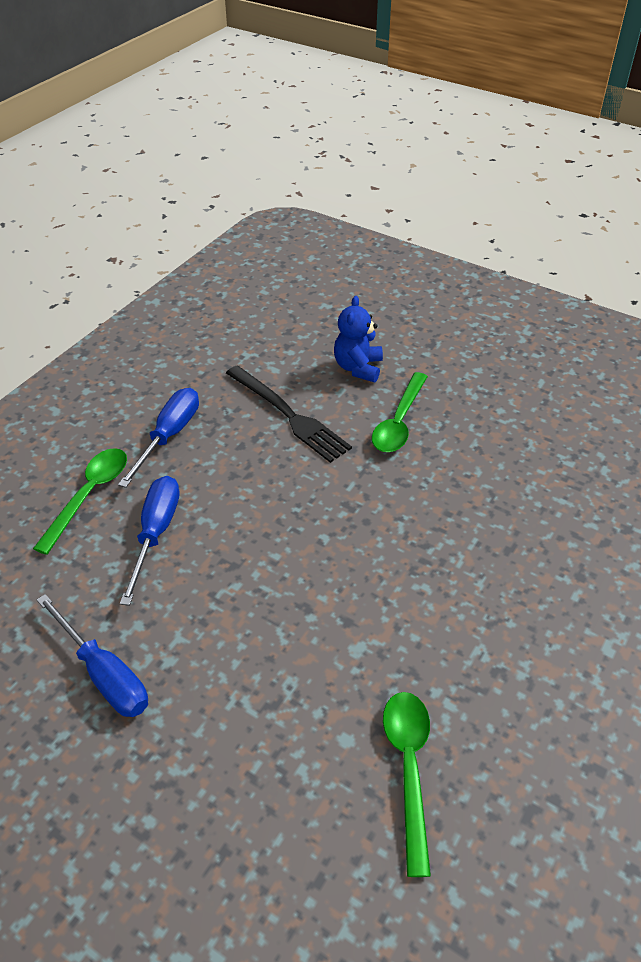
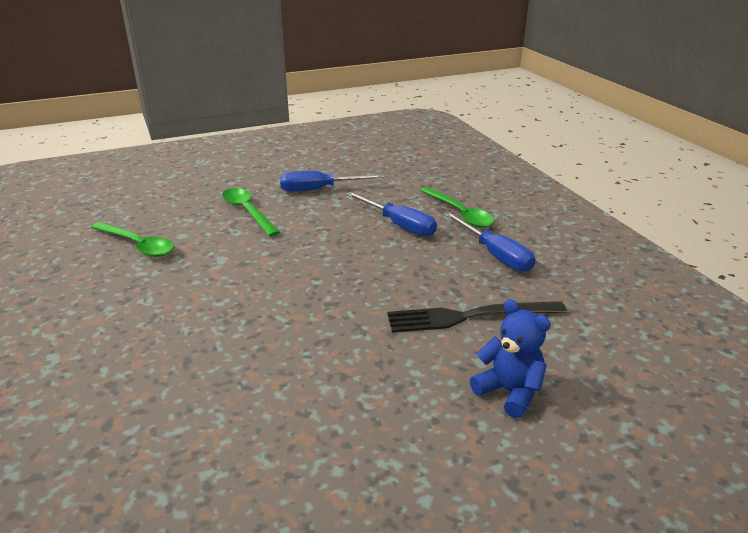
camera: 125 degrees right, 15 degrees down
green spoon [372,372,428,452] -> green spoon moved to [222,188,280,237]

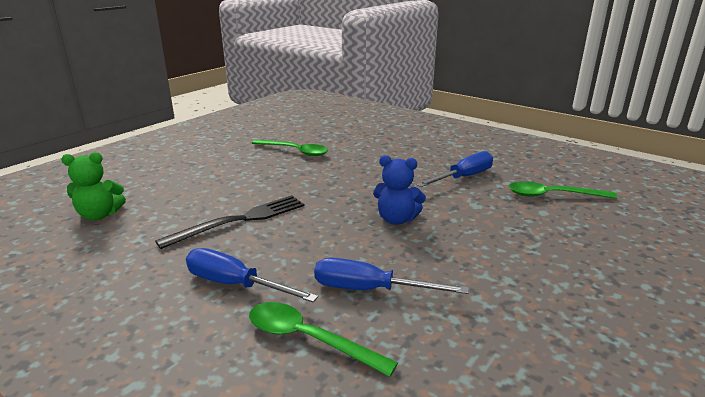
camera: 150 degrees right, 5 degrees down
green spoon [222,188,280,237] -> green spoon moved to [252,140,328,156]
blue screwdriver [280,171,384,192] -> blue screwdriver moved to [417,151,493,187]
blue teddy bear [470,299,551,418] -> blue teddy bear moved to [373,155,426,225]
none -> green teddy bear [61,152,126,220]

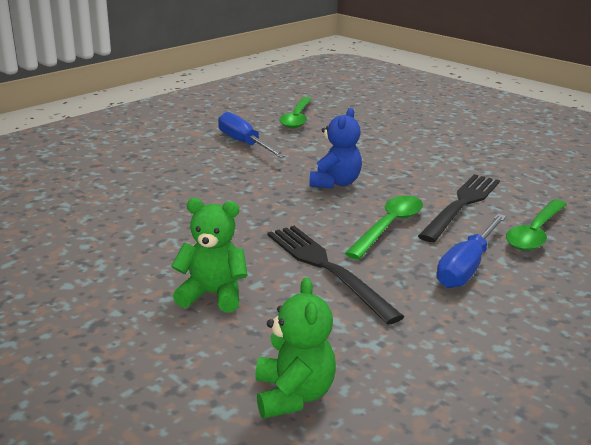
camera: 85 degrees left, 0 degrees up
green spoon [252,140,328,156] -> green spoon moved to [345,196,423,259]
blue screwdriver [314,258,469,294] -> black fork [418,174,500,242]
none -> green teddy bear [171,198,248,312]

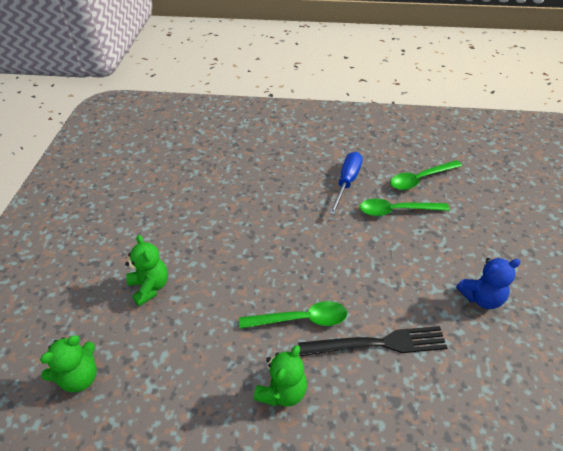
camera: 55 degrees right, 20 degrees up
black fork [267,226,404,325] -> none
blue teddy bear [309,108,362,189] -> blue teddy bear moved to [456,258,521,309]
blue screwdriver [436,214,506,288] -> green teddy bear [253,345,307,407]
green spoon [506,199,567,251] -> green spoon moved to [360,199,450,216]

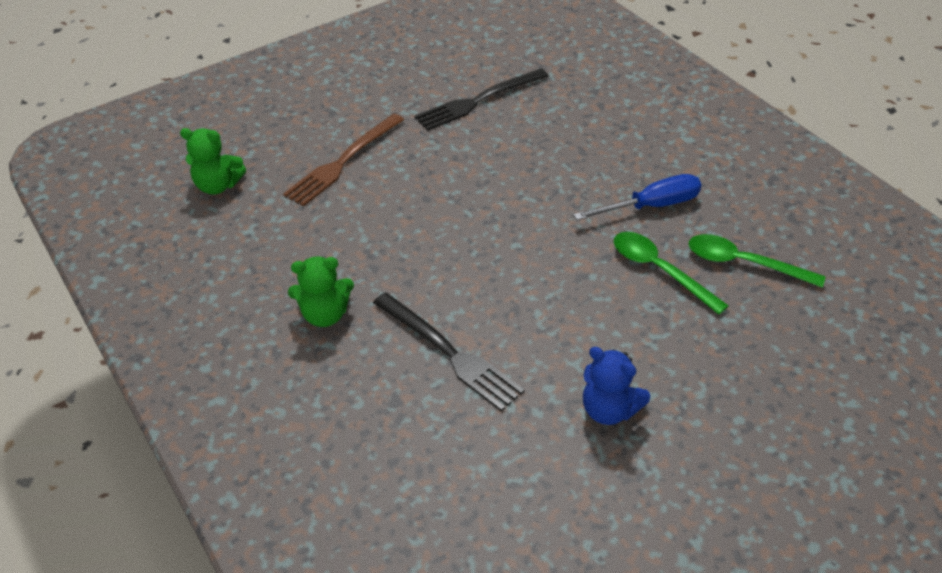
camera: 50 degrees right, 0 degrees up
green teddy bear [125,235,168,306] -> brown fork [283,113,404,206]
green spoon [239,301,347,329] -> none
none -> black fork [414,69,548,131]

